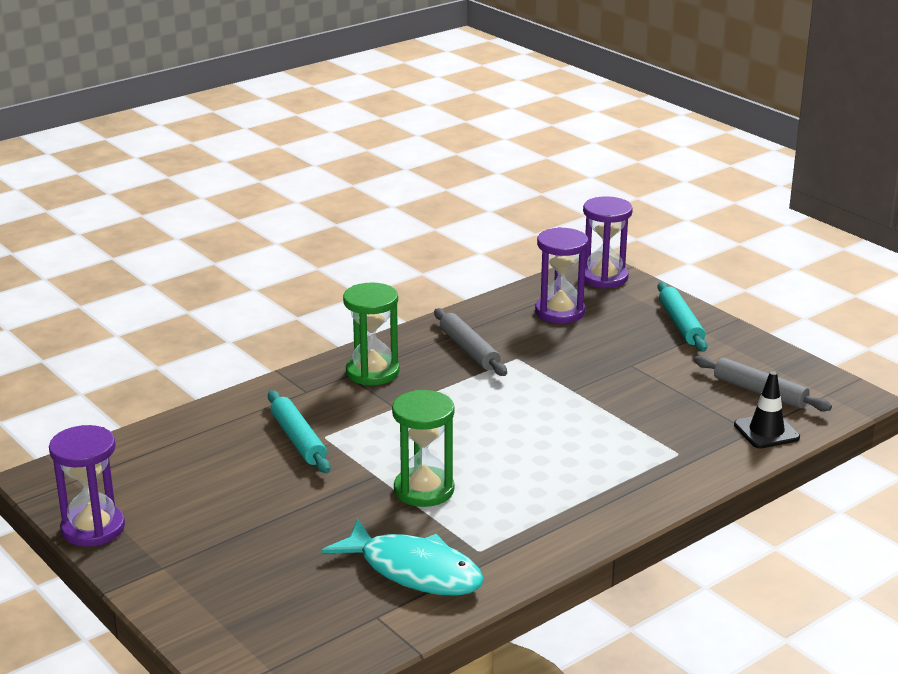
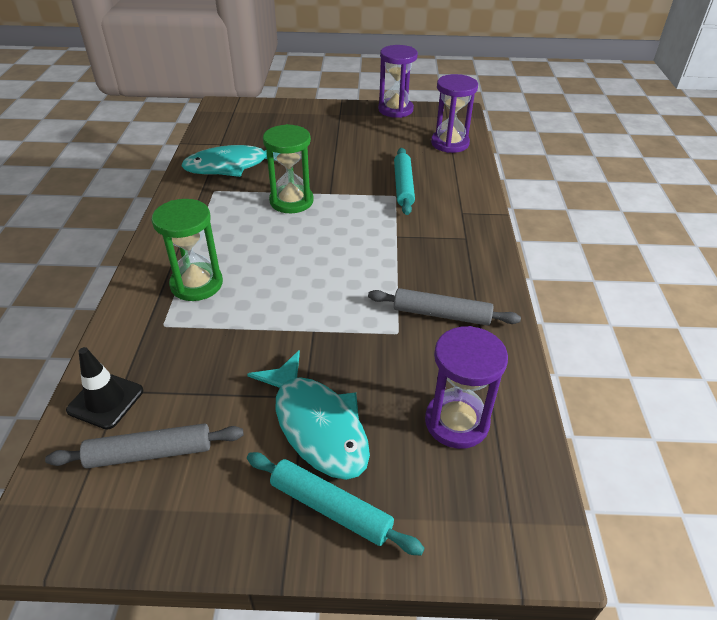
camera: 130 degrees right, 15 degrees up
turquoise rolling pin [268,390,331,473] -> turquoise rolling pin turned 75 degrees clockwise [394,148,415,215]
green hourglass [343,282,399,385] -> green hourglass moved to [151,199,223,301]
purple hourglass [583,196,633,288] -> purple hourglass moved to [431,74,478,153]
none -> turquoise fish [247,350,370,480]

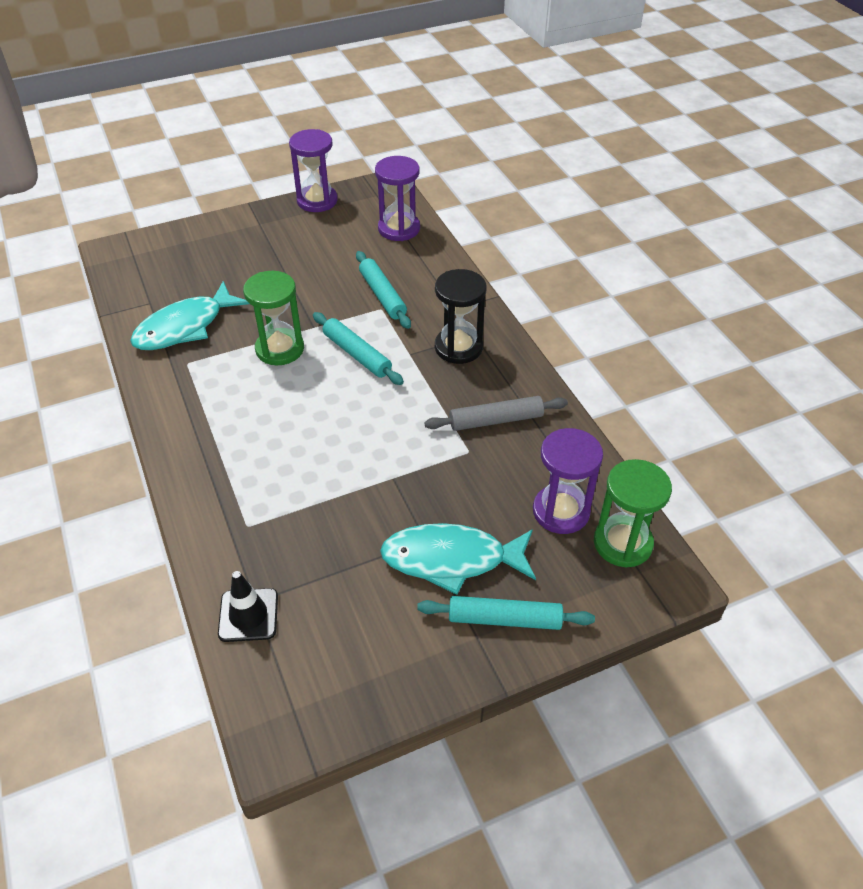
camera: 25 degrees left, 5 degrees up
grey rolling pin [45,423,244,468] -> none
green hourglass [151,199,223,301] -> green hourglass moved to [594,459,672,567]
turquoise fish [247,350,370,480] -> turquoise fish turned 150 degrees clockwise [380,523,536,595]
none -> turquoise rolling pin [313,312,404,385]
none -> black hourglass [435,269,487,364]

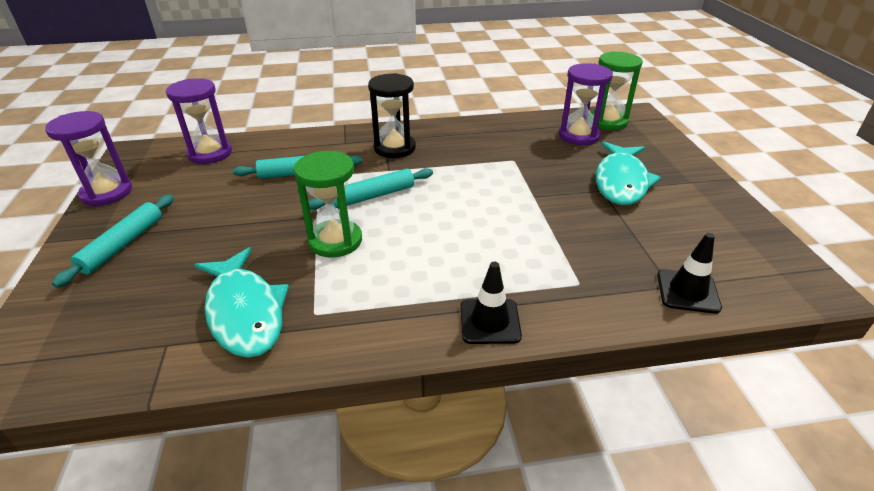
camera: 75 degrees left, 10 degrees down
turquoise rolling pin [417,596,595,630] -> turquoise rolling pin moved to [52,195,174,288]
grey rolling pin [424,396,568,431] -> none
none -> black traffic cone [460,262,522,344]

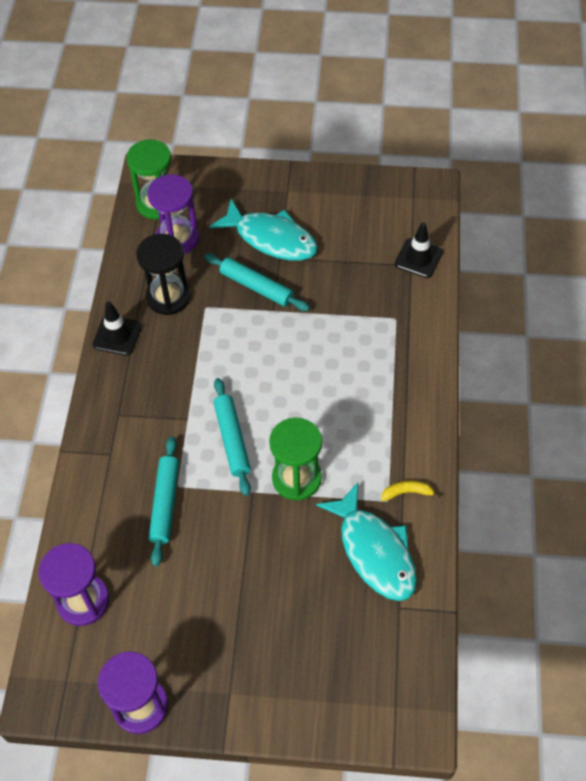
camera: 75 degrees left, 20 degrees up
turquoise rolling pin [52,195,174,288] -> turquoise rolling pin moved to [205,253,310,311]
turquoise fish [194,247,289,358] -> turquoise fish turned 75 degrees clockwise [316,482,417,601]
black hourglass [368,73,416,158] -> black hourglass moved to [136,234,191,315]
black traffic cone [460,262,522,344] -> black traffic cone moved to [92,302,142,356]
none -> yellow banana [381,480,440,501]

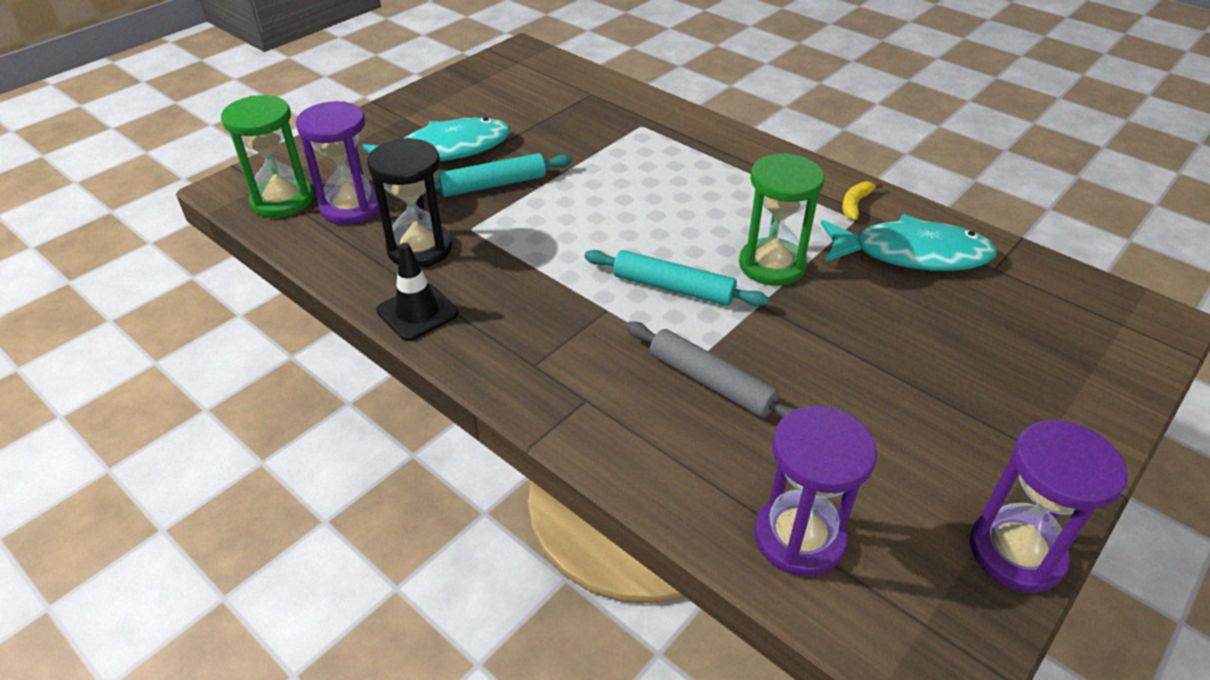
camera: 55 degrees left, 15 degrees down
turquoise rolling pin [149,437,179,566] -> grey rolling pin [626,322,797,419]
black traffic cone [395,222,443,278] -> none

